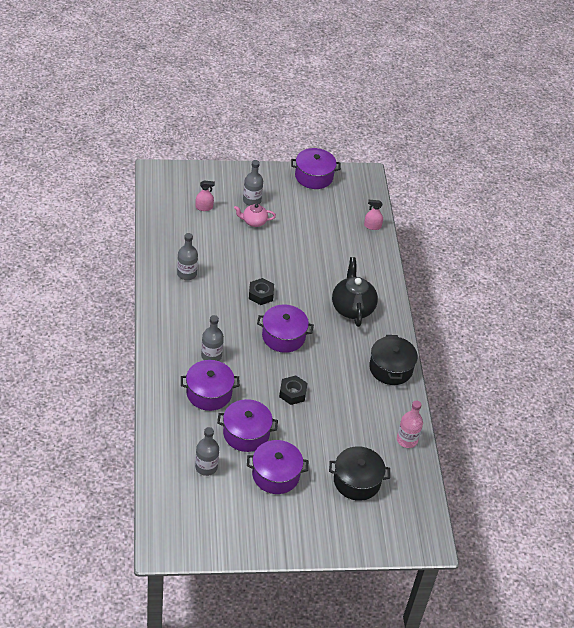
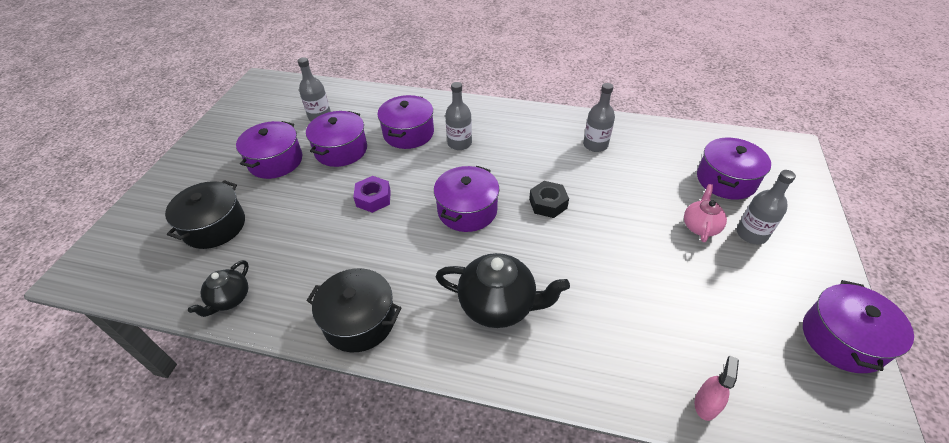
camera: 115 degrees right, 0 degrees up
pink spray bottle [195,180,215,211] -> purple pot [697,138,771,200]
black nut [279,375,308,405] -> purple nut [353,176,391,213]
pink bottle [397,400,423,448] -> black teapot [188,260,249,317]

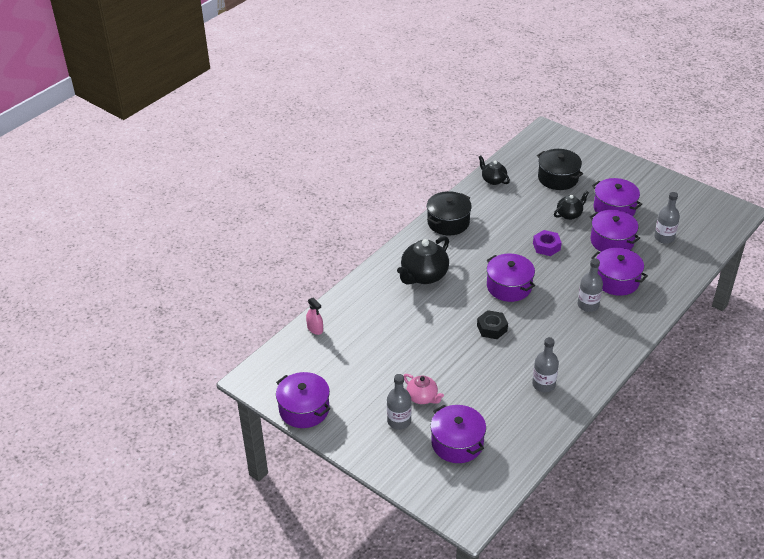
camera: 115 degrees right, 5 degrees down
none -> black teapot [554,191,589,220]

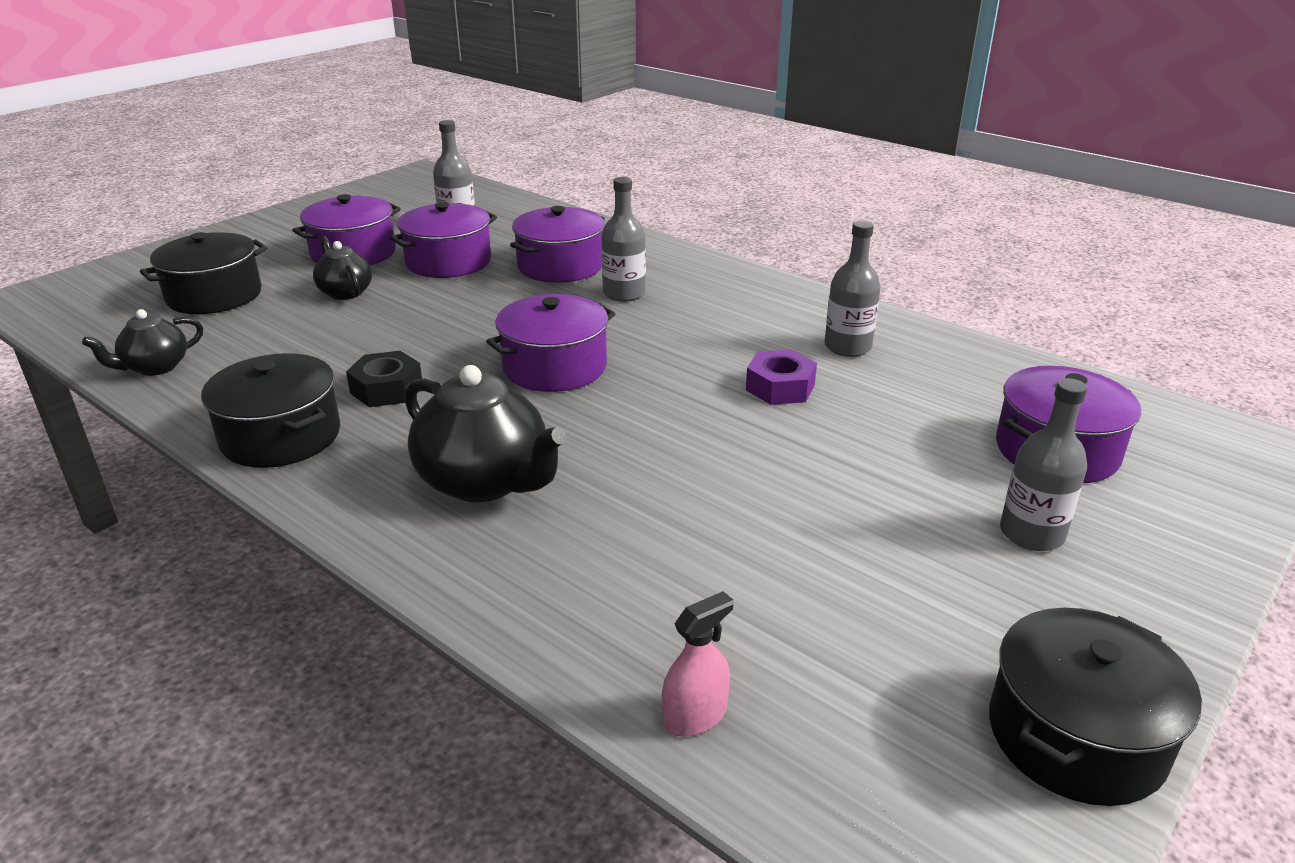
camera: 90 degrees left, 10 degrees down
purple pot [276,372,330,428] -> black pot [989,608,1202,806]
pink teapot [404,374,444,404] -> none
black nut [477,310,508,339] -> black nut moved to [346,351,422,407]
purple nut [533,230,562,256] -> purple nut moved to [746,350,817,405]

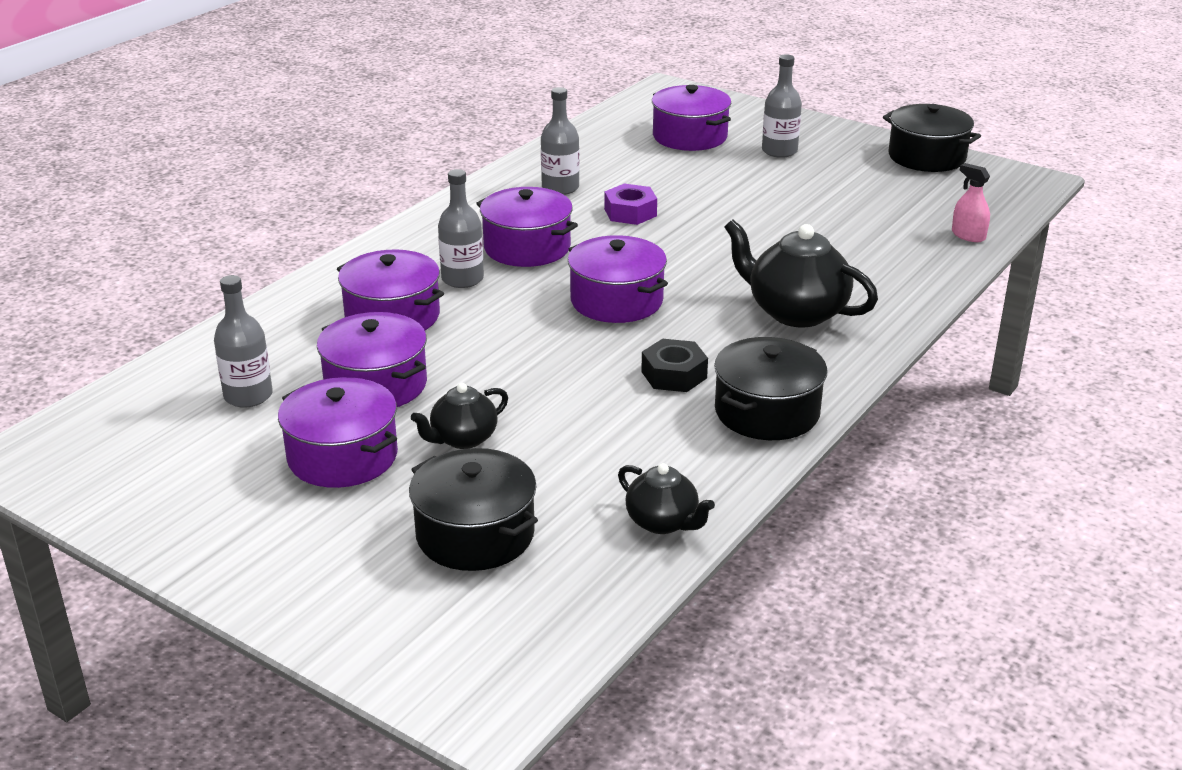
camera: 95 degrees left, 0 degrees up
black teapot [404,365,567,502] -> black teapot turned 90 degrees counterclockwise [724,219,878,328]
none -> purple pot [476,187,578,267]

